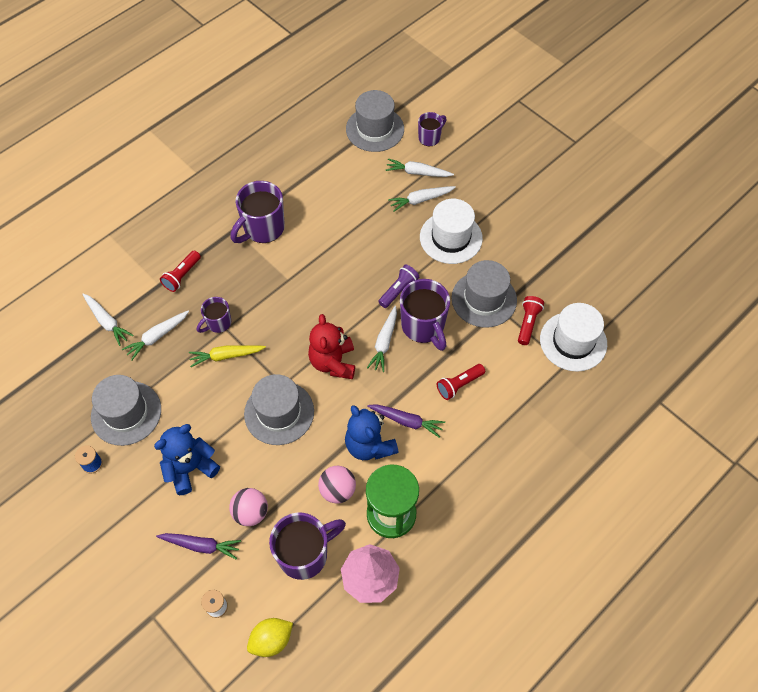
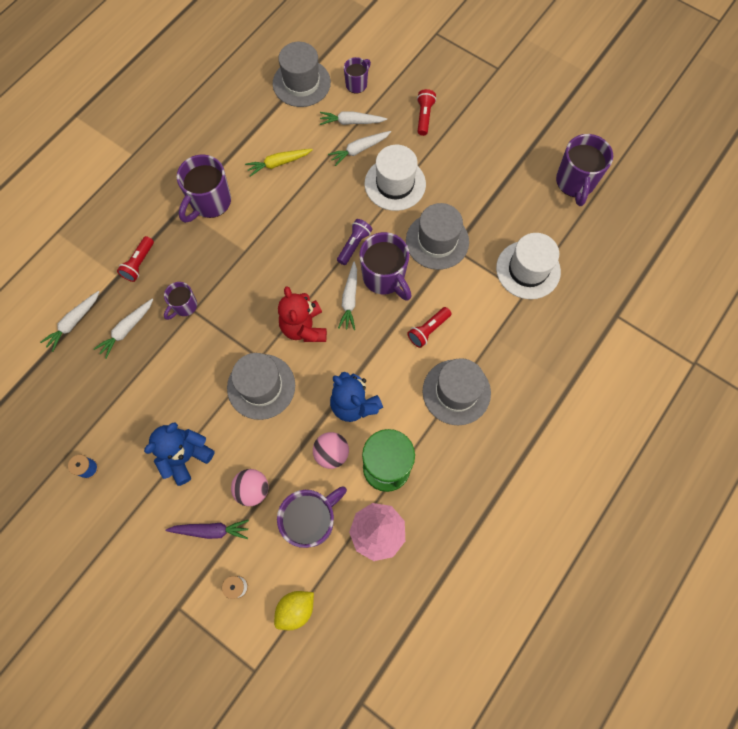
camera: 10 degrees left, 10 degrees up
white carrot [82,293,134,346] -> white carrot turned 90 degrees clockwise [40,291,99,352]
grey hat [91,375,161,446] -> grey hat moved to [423,358,491,425]
yellow carrot [189,345,266,367] -> yellow carrot moved to [245,149,313,177]
purple carrot [367,404,445,438] -> none
red flashlight [518,296,544,345] -> red flashlight moved to [417,89,436,136]
none -> purple mug [556,134,613,206]

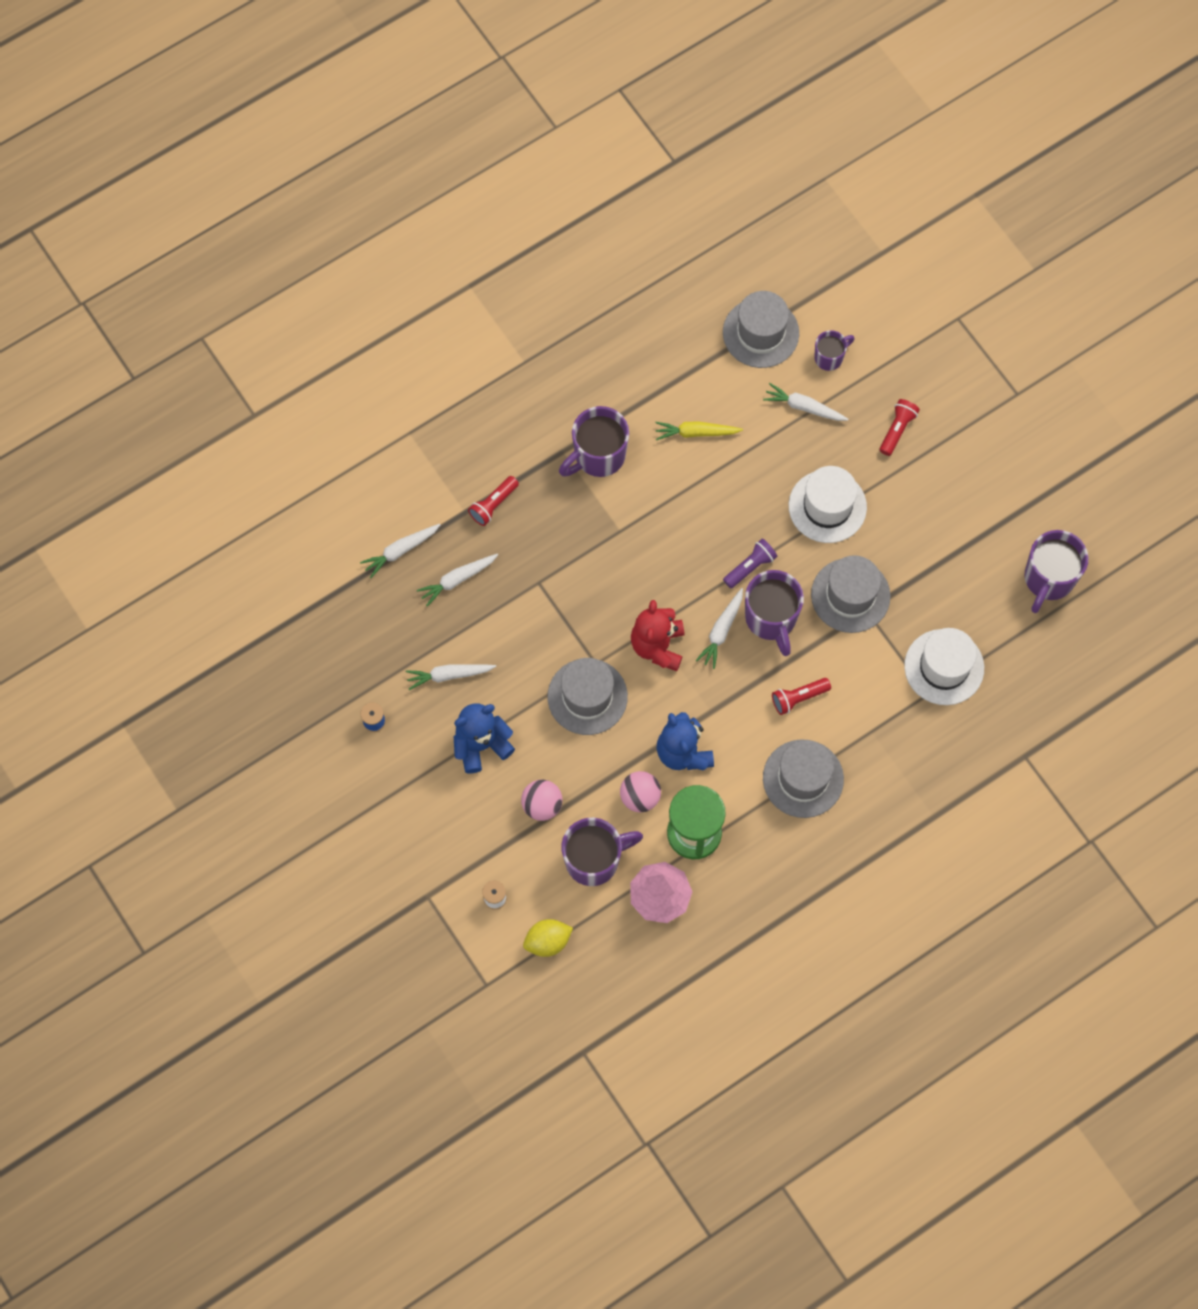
camera: 20 degrees right, 0 degrees up
purple mug [164,282,197,320] -> none
purple carrot [166,520,249,539] -> none
white carrot [328,131,391,166] -> white carrot moved to [406,664,496,690]

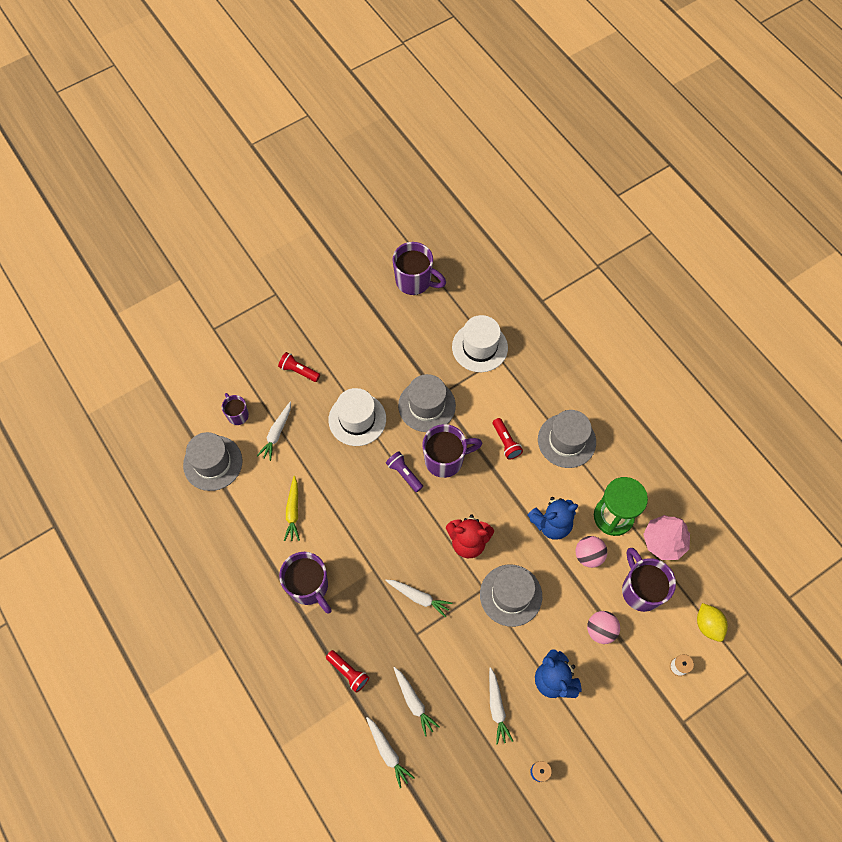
camera: 90 degrees left, 5 degrees down
white carrot [696,588,743,669] -> white carrot moved to [385,580,452,618]

